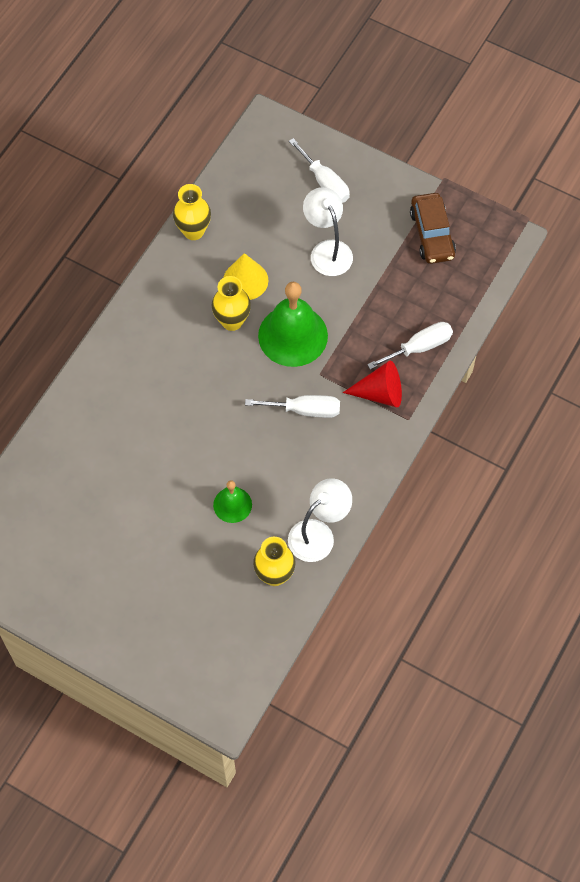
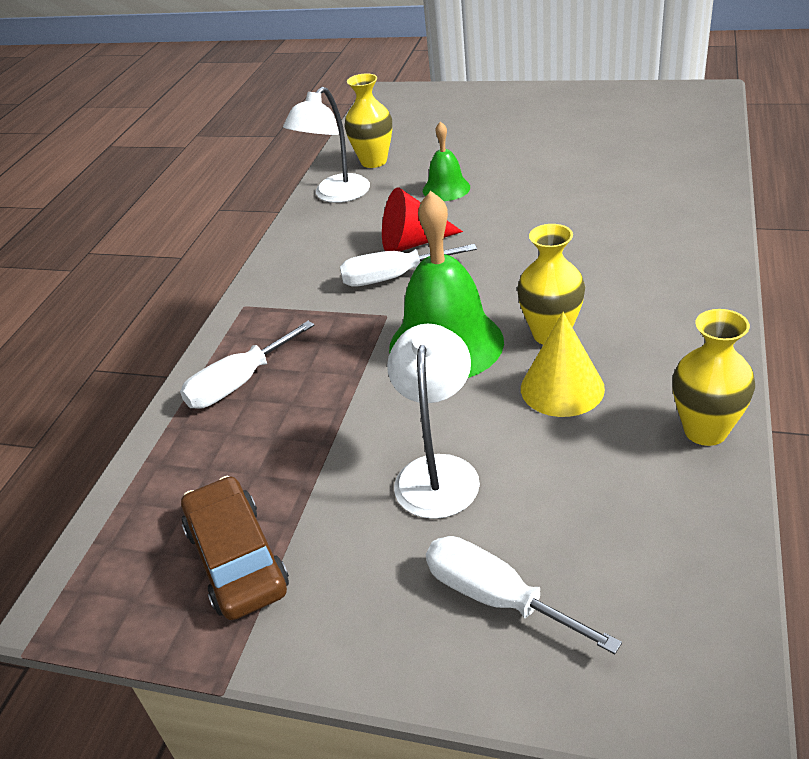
camera: 170 degrees right, 25 degrees down
white lamp [303,187,353,276] -> white lamp turned 135 degrees counterclockwise [387,324,480,519]
red cone [343,361,402,407] -> red cone moved to [382,188,463,252]

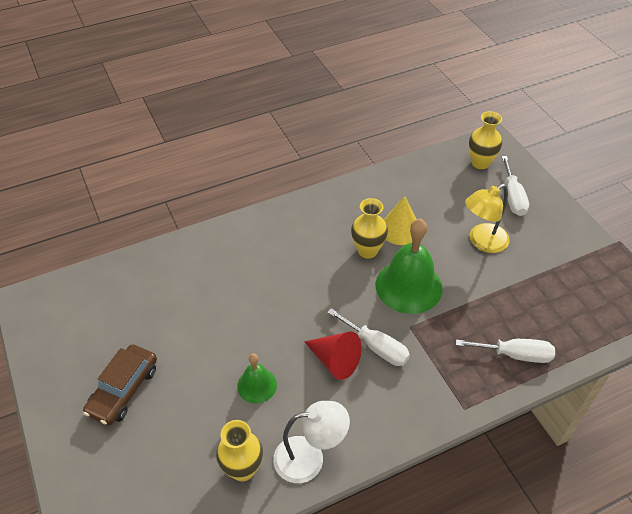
camera: 135 degrees left, 10 degrees up
brown car [181,476,289,620] -> brown car moved to [83,344,157,426]
white lamp [387,324,480,519] -> yellow lamp [465,184,510,253]
yellow vase [672,309,755,446] -> yellow vase moved to [469,111,502,169]

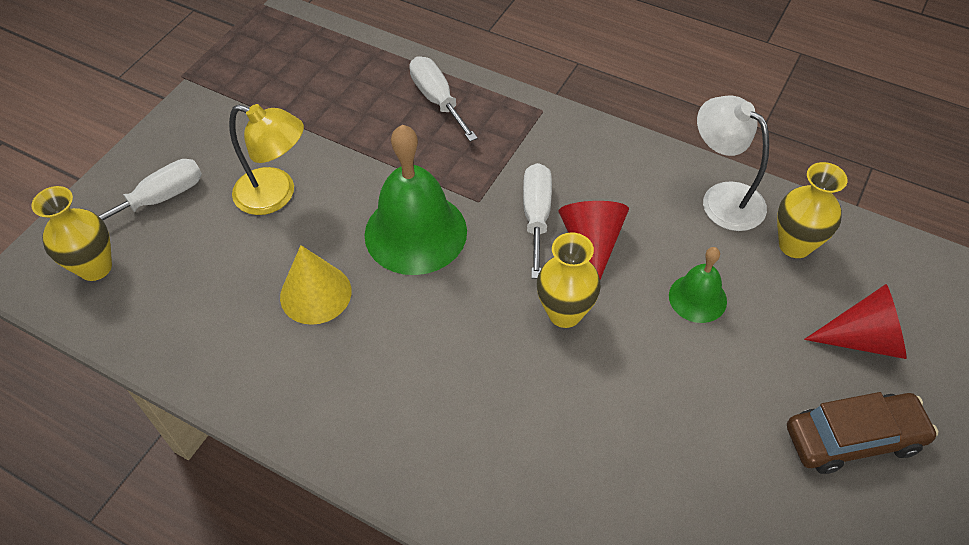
camera: 125 degrees left, 5 degrees up
yellow vase [351,198,388,258] -> yellow vase moved to [537,233,601,328]
none -> red cone [804,284,906,359]

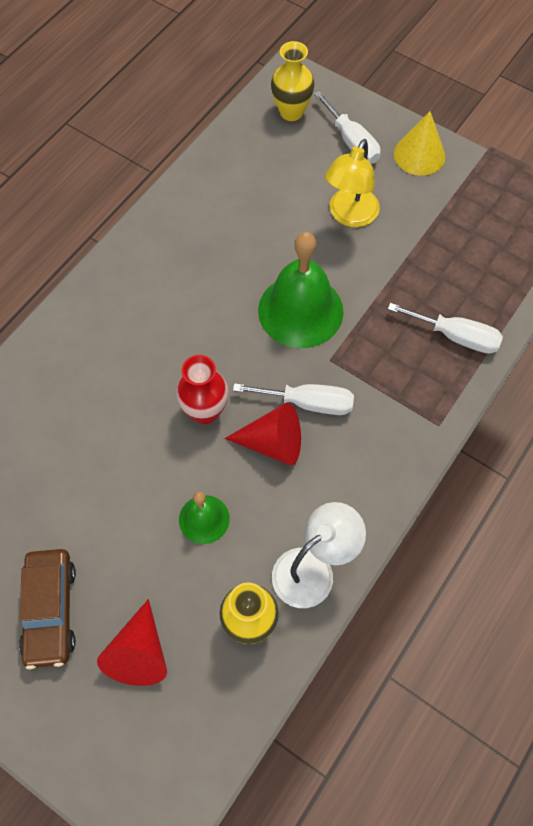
camera: 95 degrees right, 10 degrees up
yellow cone [280,245,352,325] -> yellow cone moved to [394,111,445,176]
white screwdriver [409,56,478,142] -> white screwdriver turned 45 degrees clockwise [388,303,503,354]
yellow vase [537,233,601,328] -> red vase [176,355,229,424]

